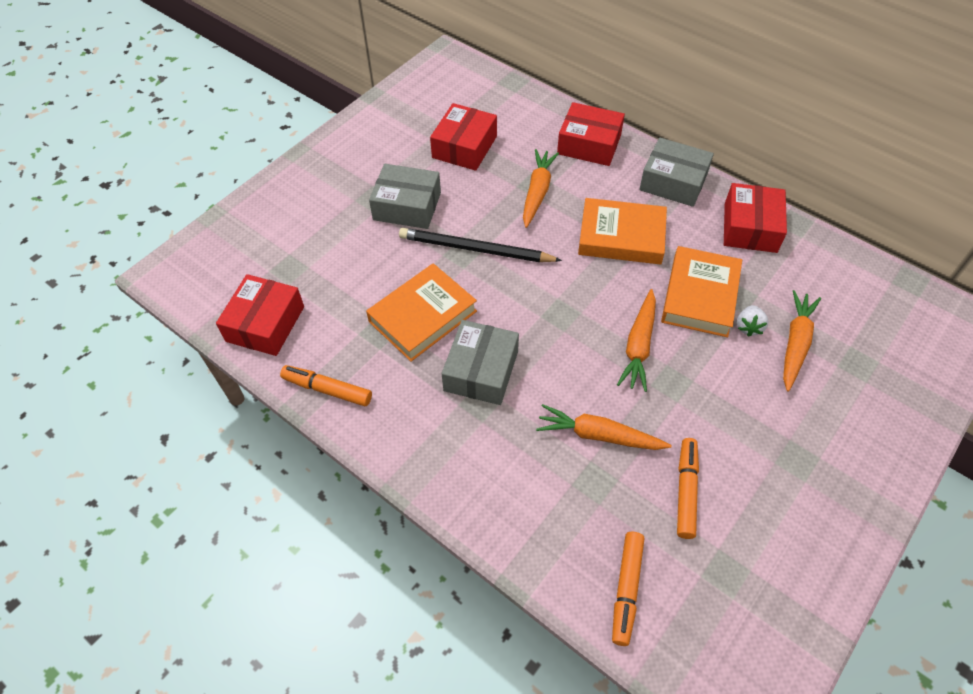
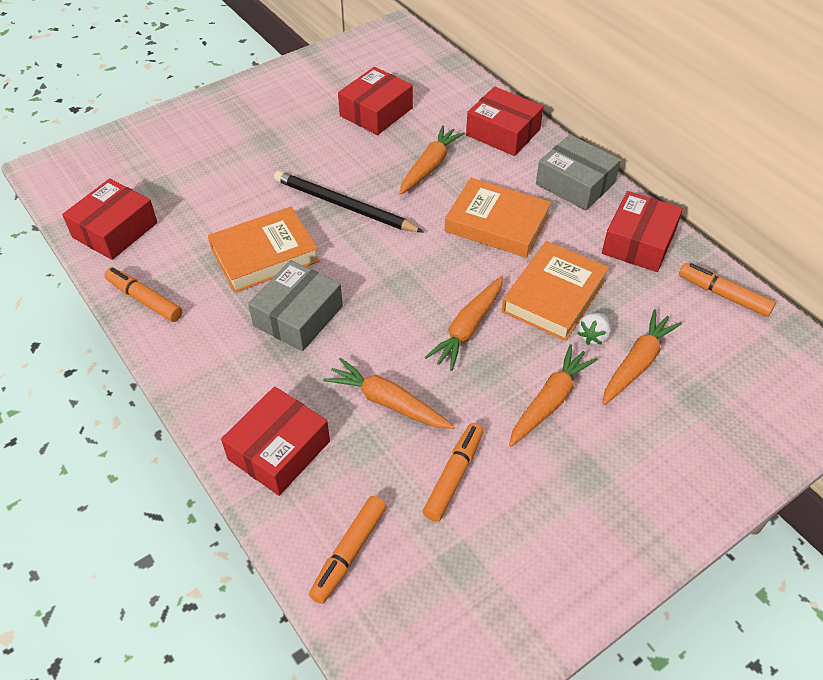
camera: 15 degrees right, 5 degrees down
grey box [369,164,441,229] -> none
none -> red box [221,386,330,496]
none -> orange carrot [509,344,598,447]
none -> orange marker [679,263,776,317]

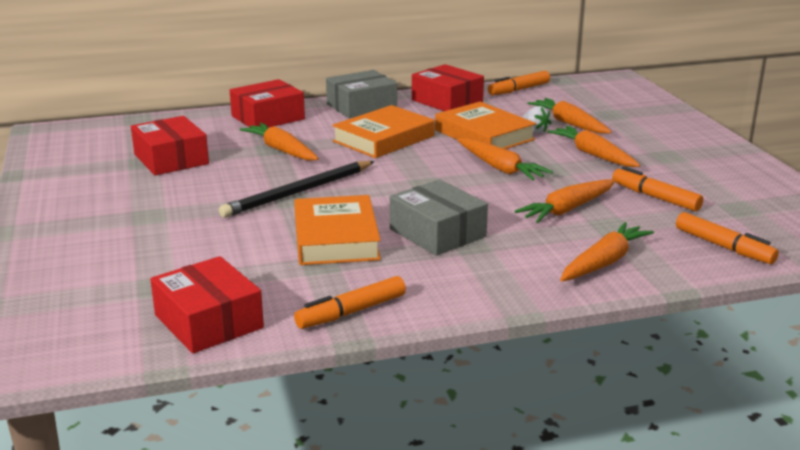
camera: 70 degrees left, 25 degrees down
red box [221,386,330,496] -> orange carrot [560,222,654,281]

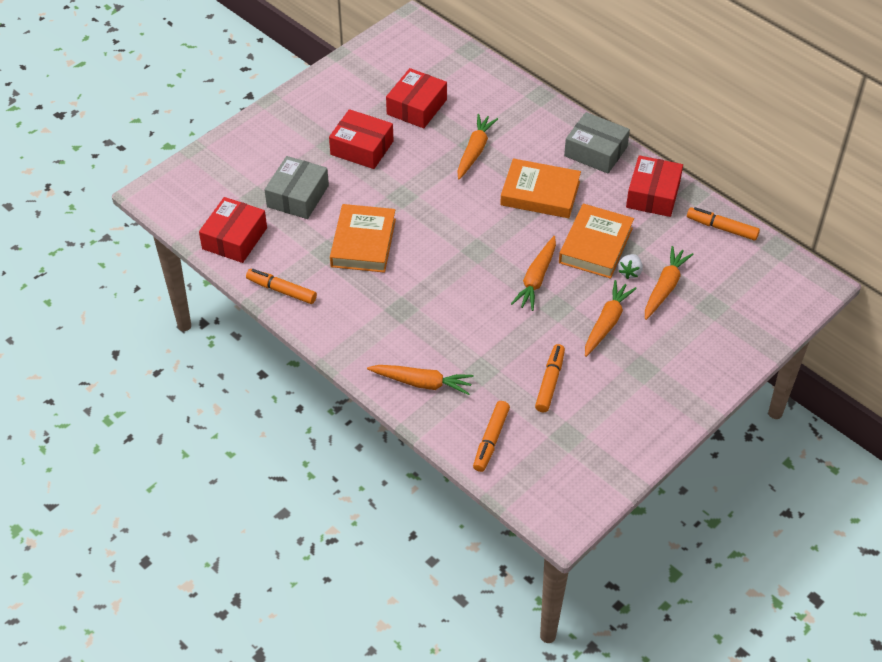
camera: 60 degrees right, 25 degrees up
black pencil [219,161,375,218] -> none
red box [230,79,305,128] -> red box moved to [329,109,394,169]
orange book [294,195,381,265] -> orange book turned 45 degrees counterclockwise [330,204,396,273]
grey box [390,180,488,256] -> grey box moved to [264,156,329,219]
orange carrot [515,179,615,223] -> none

